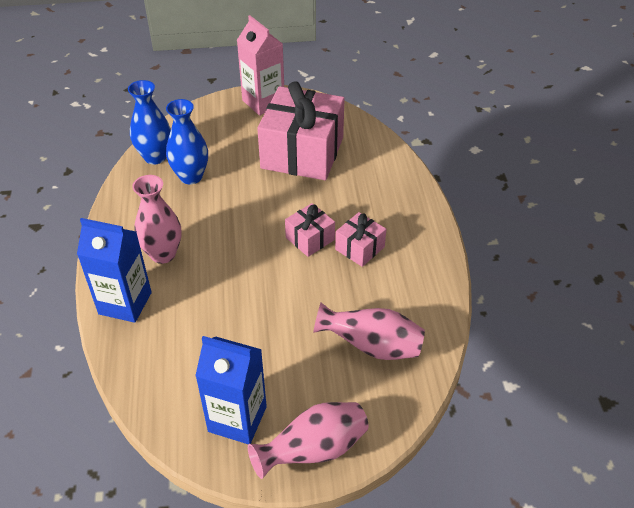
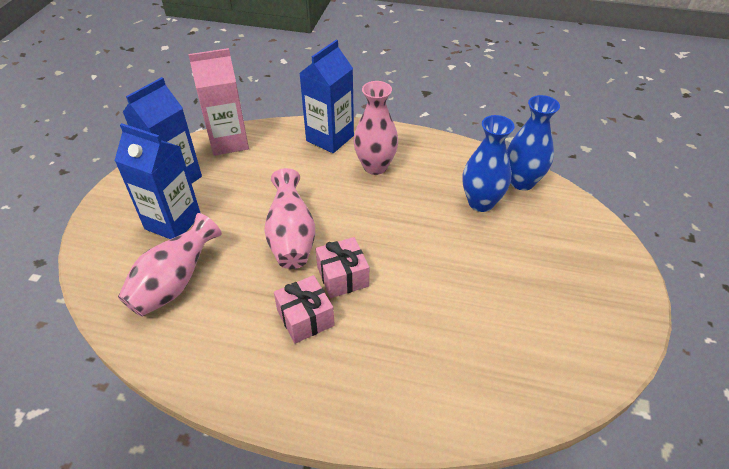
camera: 110 degrees right, 0 degrees up
pink carton [237,15,284,115] -> pink carton moved to [188,48,249,156]
pink vase [248,402,369,479] -> pink vase moved to [264,168,315,269]
pink gift [257,81,345,180] -> none
none -> blue carton [114,123,200,239]

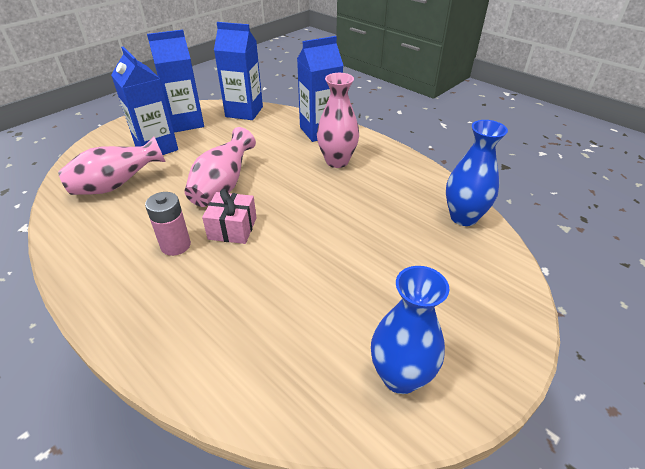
camera: 30 degrees right, 5 degrees down
pink carton [188,48,249,156] -> blue carton [214,22,263,120]
pink gift [274,275,335,343] -> pink battery [145,192,191,256]
blue vase [463,115,515,212] -> blue vase moved to [371,266,450,394]

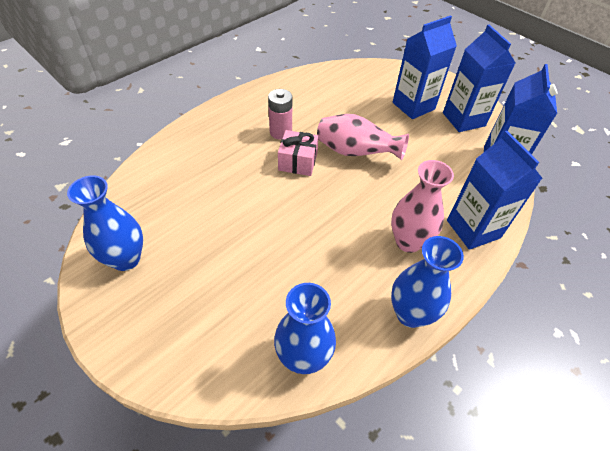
camera: 90 degrees right, 10 degrees up
pink vase [58,137,166,195] -> none
none -> blue vase [391,236,464,328]

